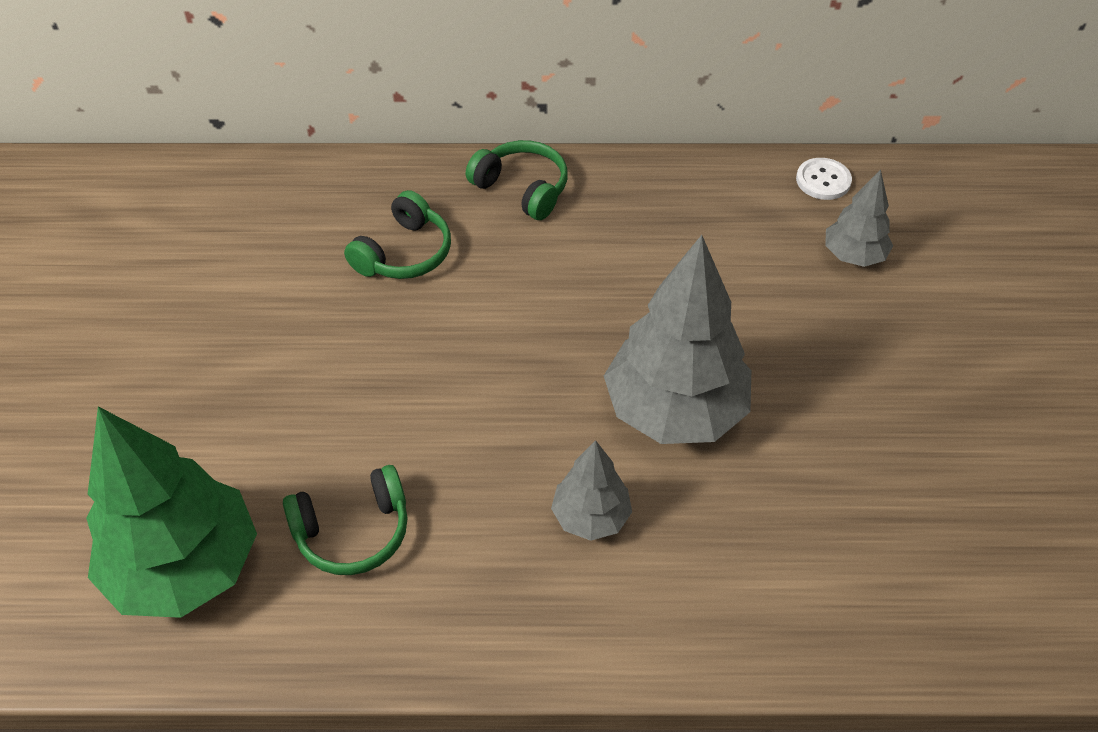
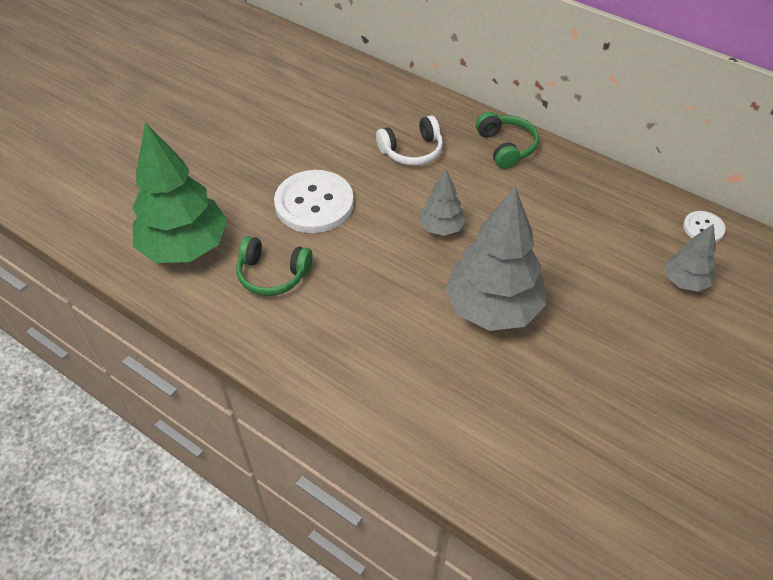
camera: 35 degrees right, 0 degrees up
green headphones [344,190,451,279] -> white headphones [376,115,443,166]
grey tree [551,440,632,541] -> grey tree moved to [419,169,466,236]
none -> white button [274,170,354,233]

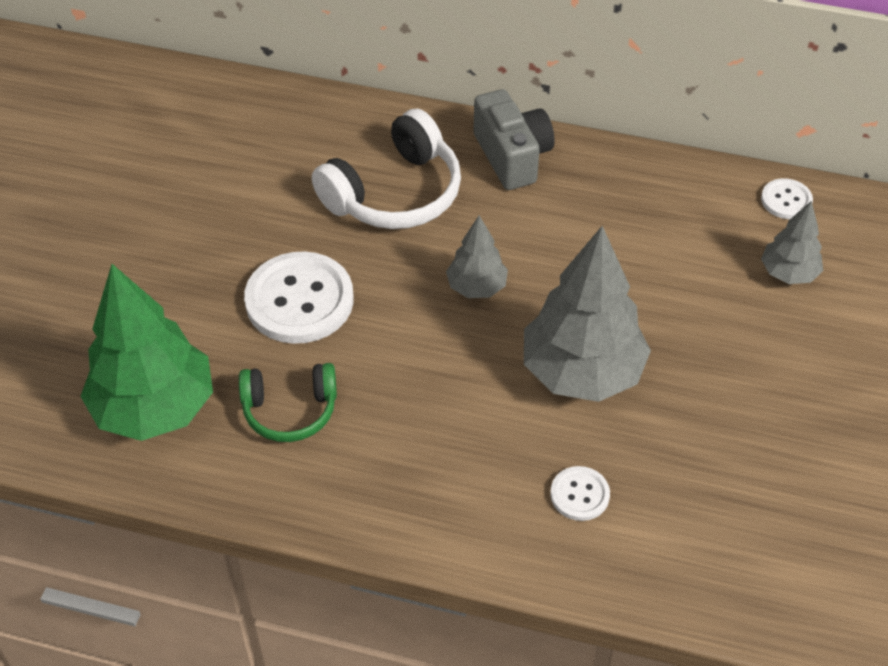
camera: 20 degrees left, 0 degrees up
white headphones [376,115,443,166] -> white headphones [312,109,461,229], size x1.59
green headphones [476,112,539,169] -> grey camera [474,89,554,190]
none -> white button [550,466,610,521]

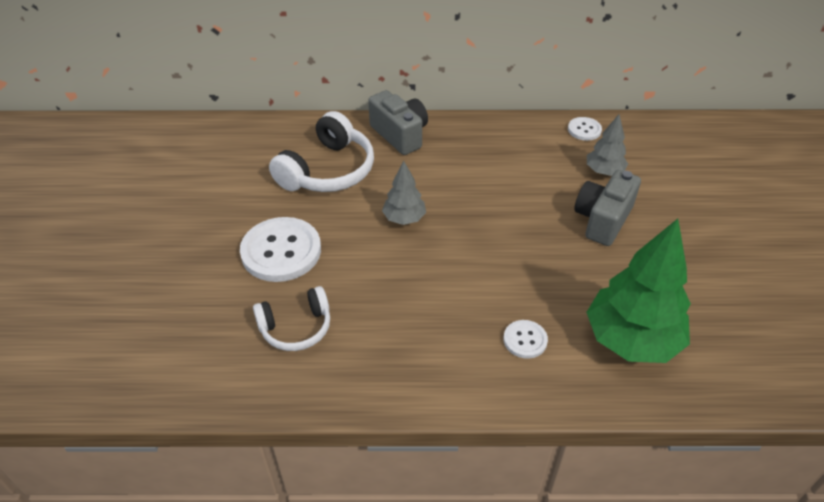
camera: 15 degrees left, 5 degrees down
green tree [80,264,213,441] -> green tree moved to [586,219,691,363]
green headphones [239,363,337,442] -> white headphones [253,286,330,351]
grey tree [524,226,651,402] -> none
none -> grey camera [574,170,641,246]

